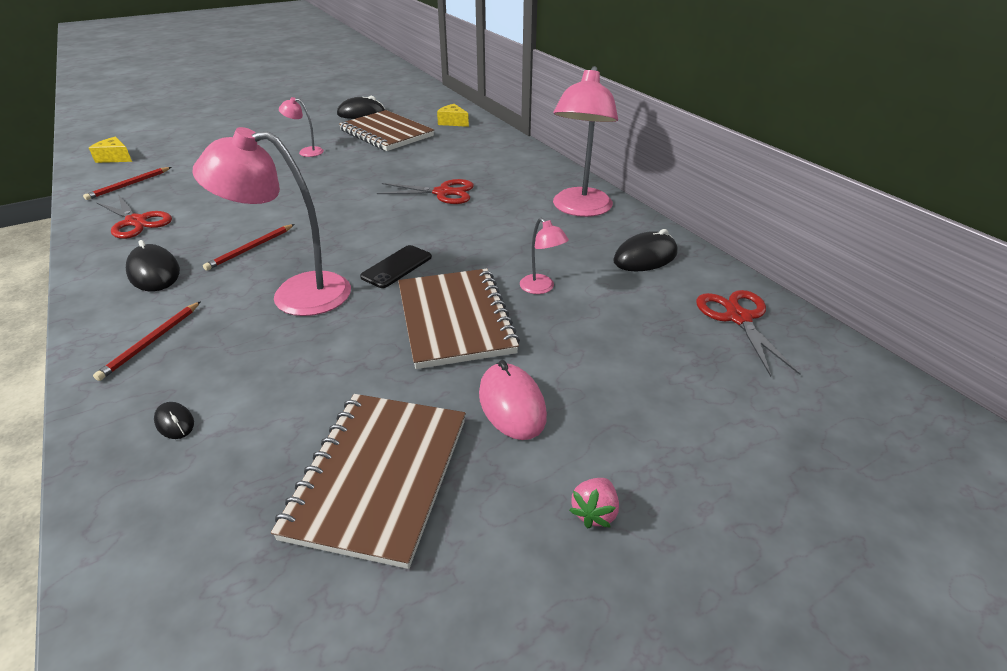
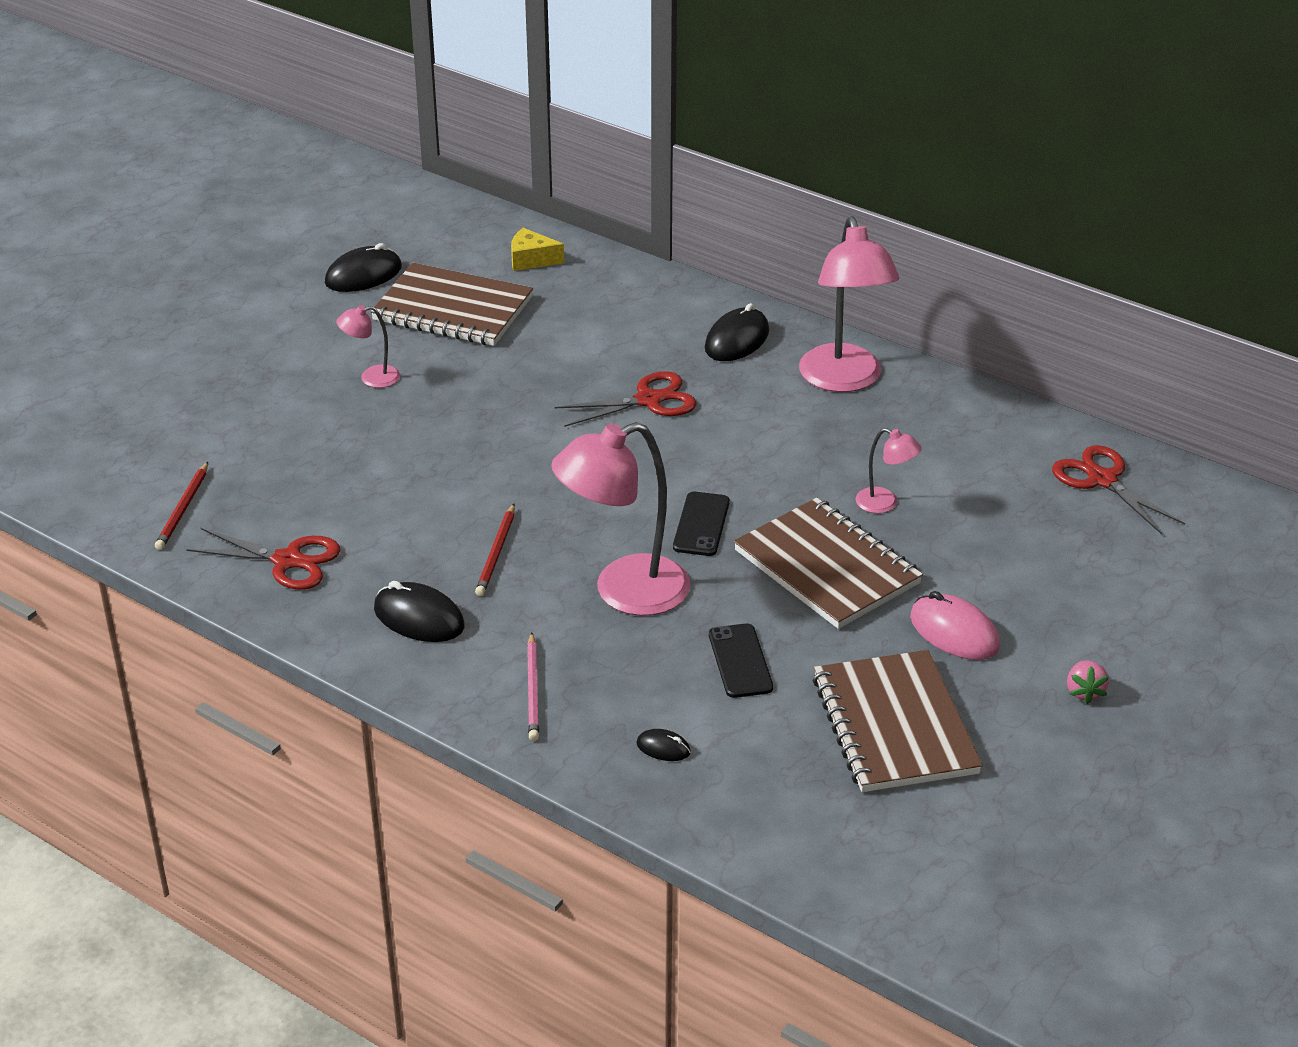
camera: 25 degrees left, 0 degrees up
yellow cheese [89,137,132,163] -> none
red pencil [93,301,201,381] -> pink pencil [527,632,539,741]
black mouse [613,229,678,271] -> black mouse moved to [705,303,769,361]
none -> black phone [709,623,773,698]

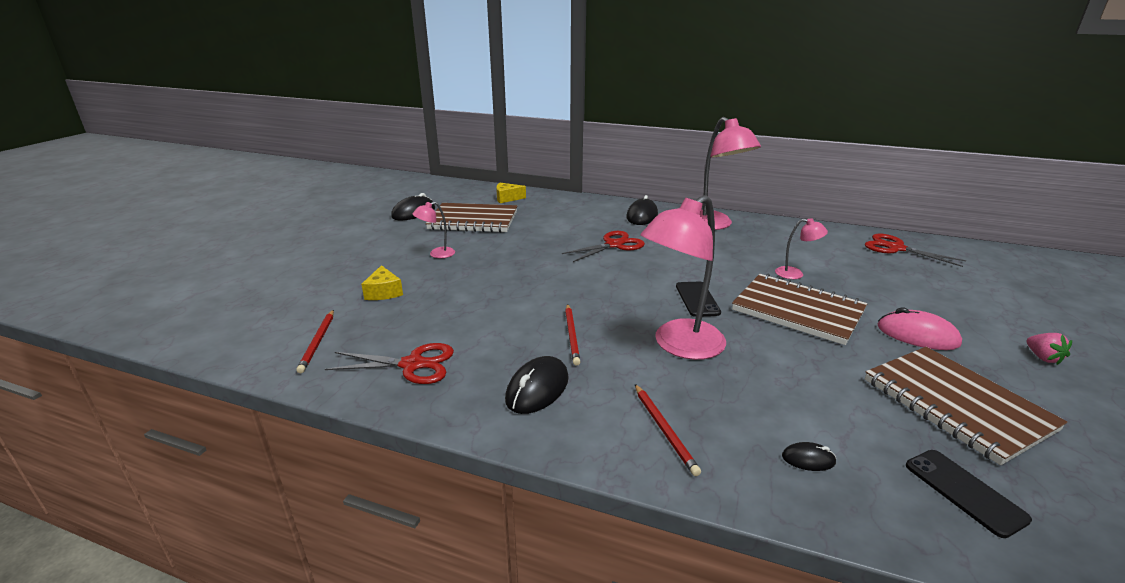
camera: 15 degrees left, 10 degrees down
black mouse [374,581,465,642] -> black mouse turned 75 degrees counterclockwise [505,356,569,414]
pink pencil [527,632,539,741] -> red pencil [635,384,701,476]
black phone [709,623,773,698] -> black phone moved to [906,450,1032,538]
none -> yellow cheese [361,265,403,300]

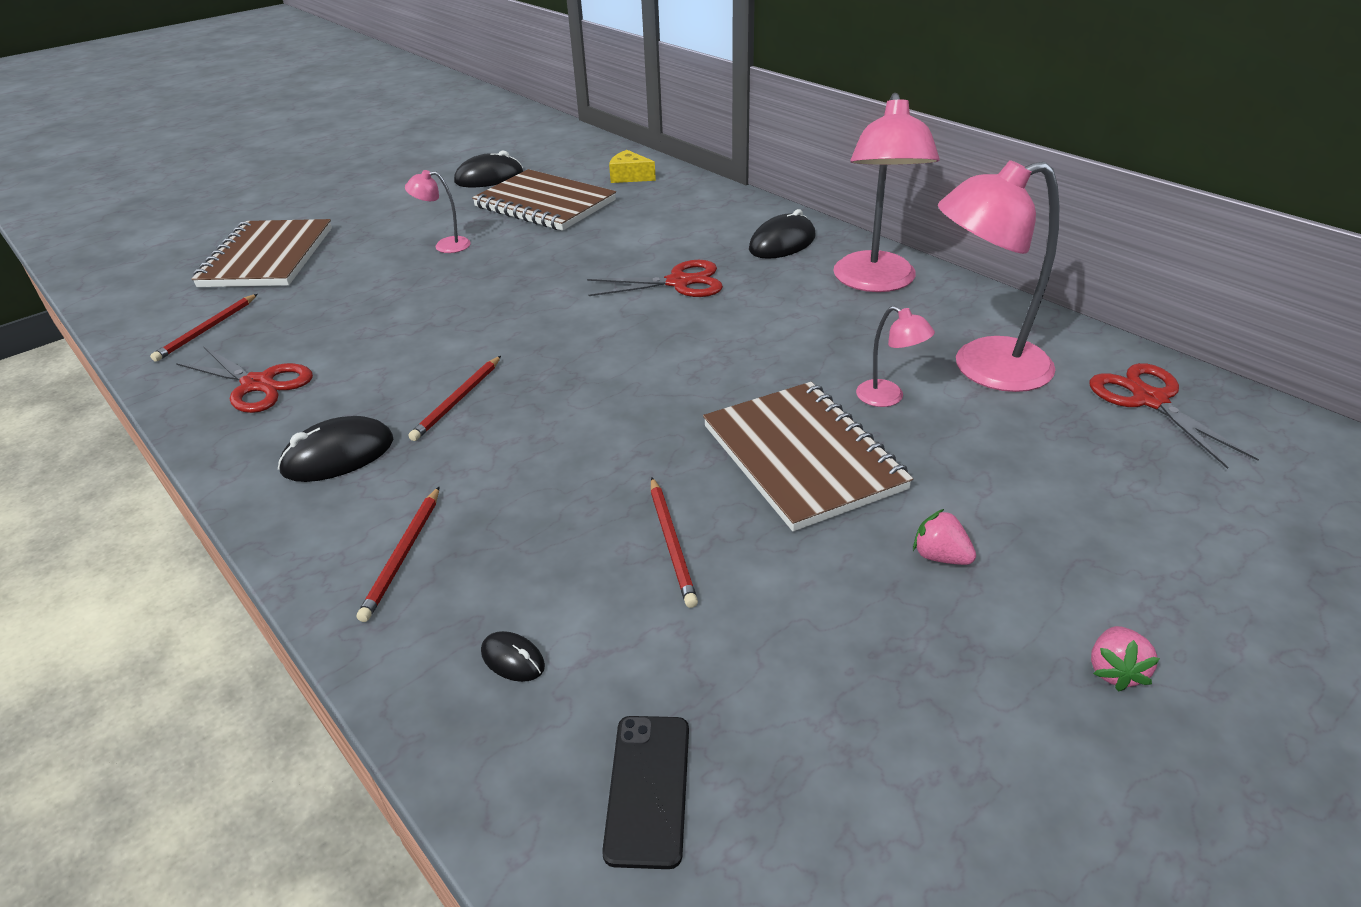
camera: 30 degrees right, 10 degrees up
yellow cheese [361,265,403,300] -> none
pink lamp [641,195,726,360] -> pink lamp moved to [938,160,1060,392]
black phone [676,282,721,317] -> none
brown notebook [865,347,1068,465] -> brown notebook moved to [192,219,332,287]
pink mouse [878,307,962,350] -> pink strawberry [913,509,976,565]
none -> red pencil [651,477,698,608]

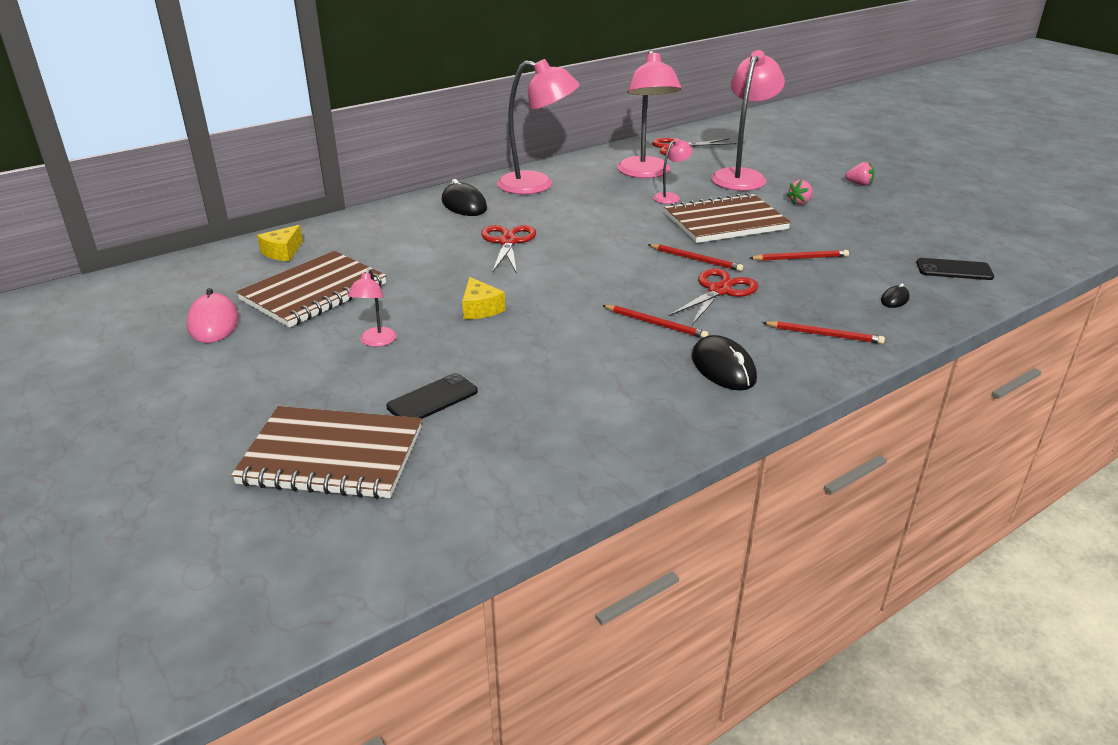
camera: 85 degrees left, 5 degrees down
red pencil [150,294,258,362] -> red pencil moved to [648,244,743,271]
red scissors [176,346,313,413] -> red scissors moved to [669,268,758,325]
black mouse [454,151,523,187] -> pink mouse [187,288,238,343]
none -> black phone [386,373,478,419]
none -> yellow cheese [462,277,505,319]
none -> pink lamp [711,50,785,191]

